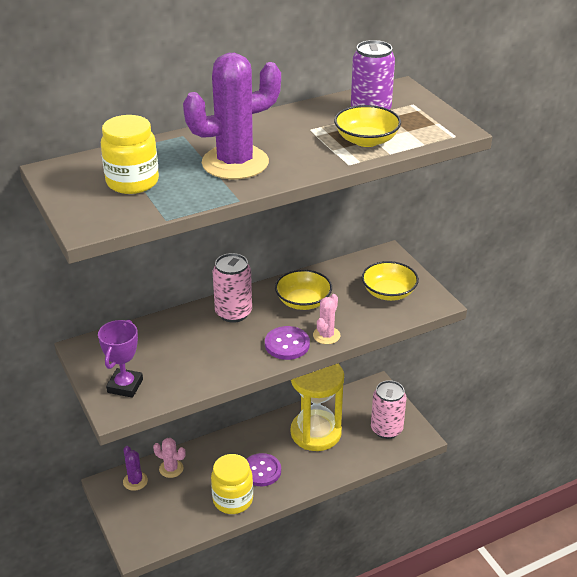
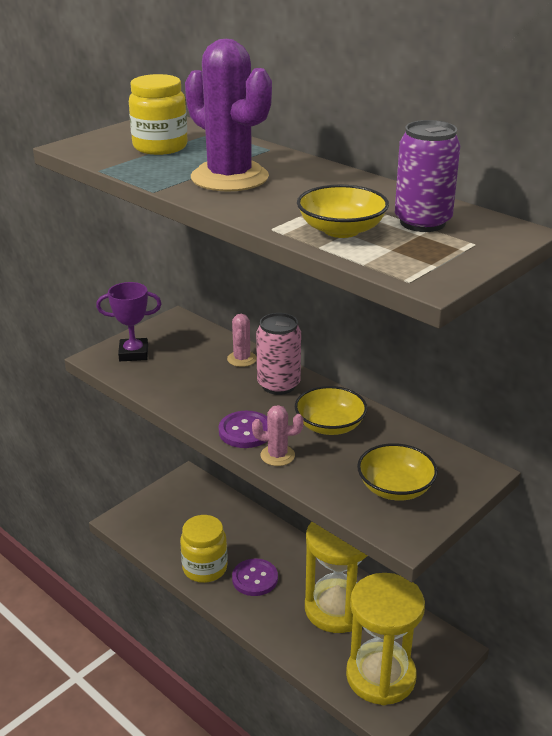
camera: 70 degrees right, 5 degrees down
purple cactus [123,446,148,491] -> none
pink cactus [153,438,186,478] -> pink cactus moved to [227,314,257,367]
pink can [371,380,406,439] -> yellow hourglass [346,573,425,705]

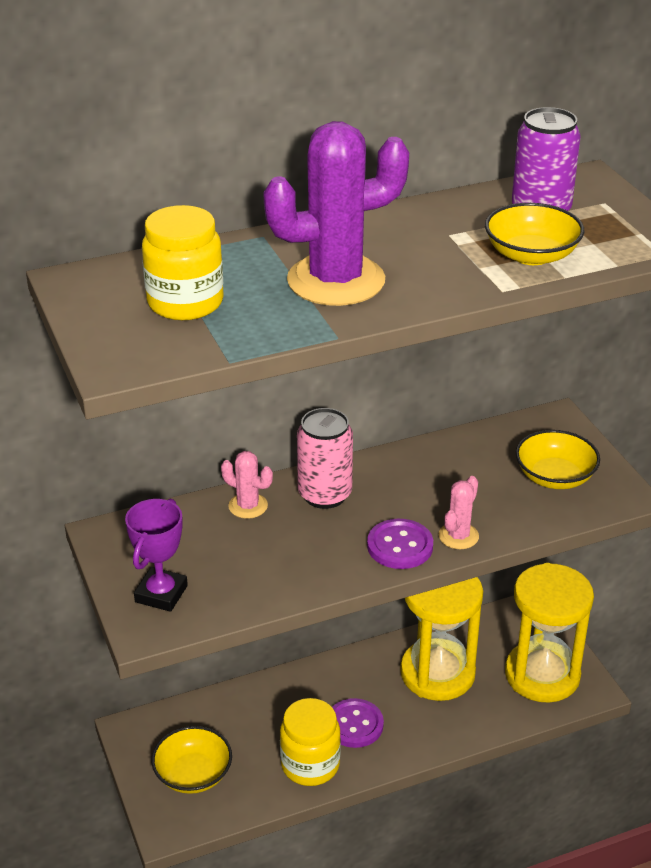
camera: 65 degrees left, 5 degrees up
yellow bowl [295,386,367,435] -> yellow bowl moved to [152,726,232,794]

